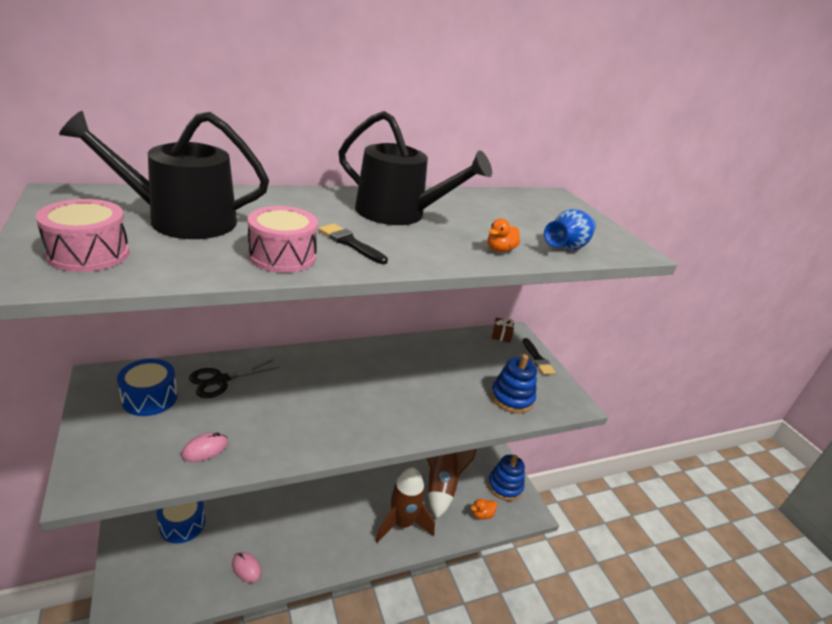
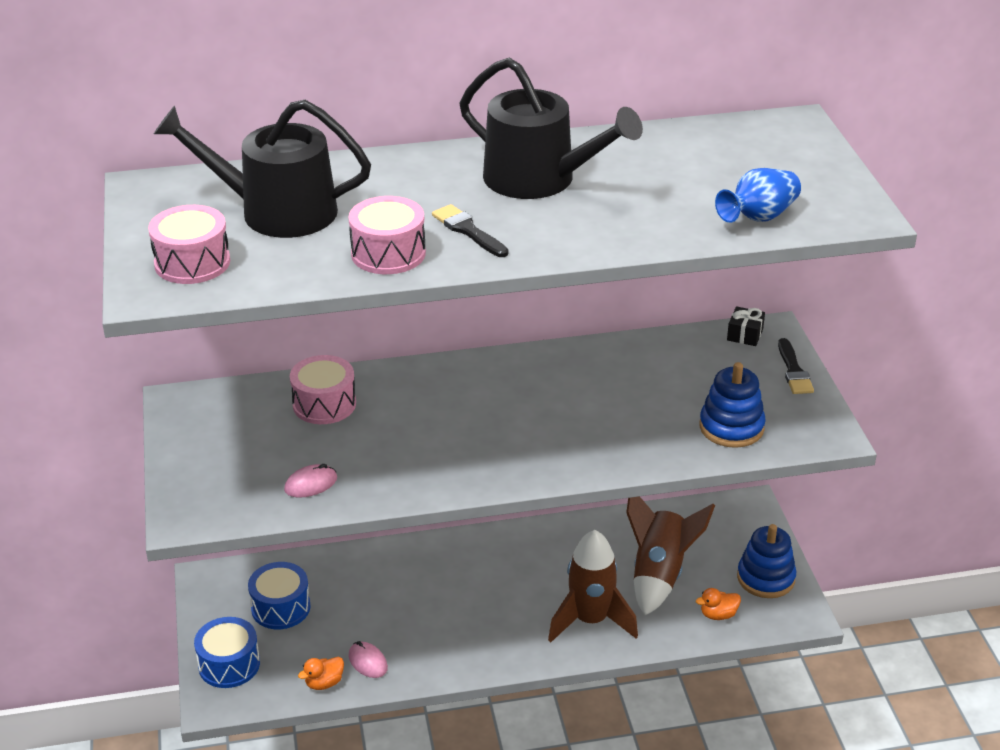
camera: 15 degrees right, 5 degrees up
blue drum [117,359,177,416] -> blue drum moved to [194,617,260,688]
black scissors [189,359,280,398] -> pink drum [290,355,356,424]
orange duck [488,218,520,252] -> orange duck moved to [298,657,344,690]
brown gift [492,318,514,343] -> black gift [727,306,765,346]

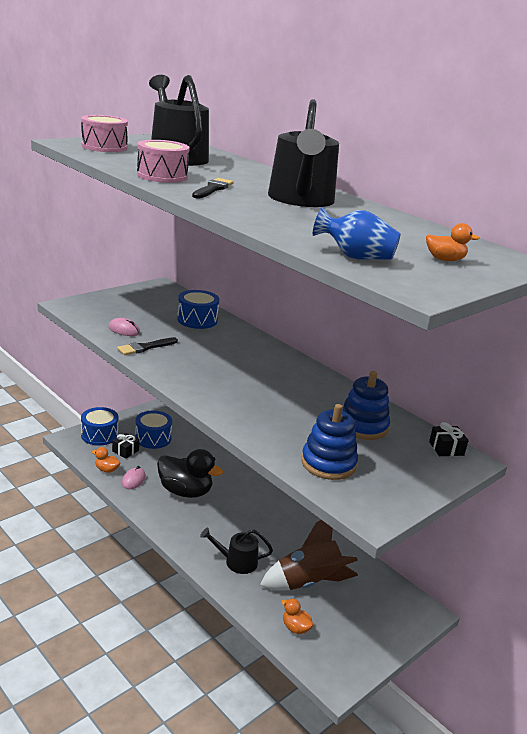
camera: 55 degrees right, 10 degrees down
pink drum [290,355,356,424] -> blue drum [177,290,219,329]
brown rocket [548,530,638,643] -> black watering can [200,528,273,574]
blue stacking toy [737,524,796,598] -> blue stacking toy moved to [342,371,390,440]
black brush [778,338,814,394] -> black brush moved to [117,337,178,355]
none -> black gift [112,433,140,459]
none -> black duck [157,449,223,498]
none -> orange duck [426,223,479,261]

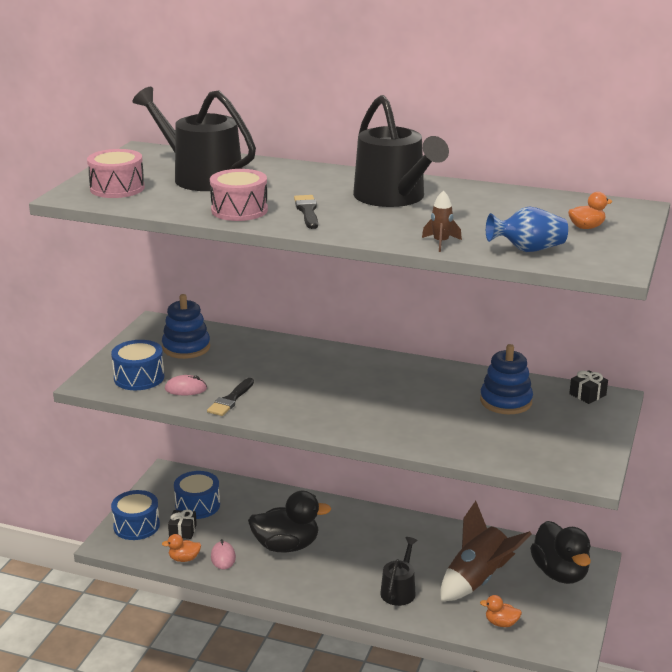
camera: 25 degrees left, 0 degrees up
blue drum [177,290,219,329] -> blue drum moved to [111,340,164,390]
black watering can [200,528,273,574] -> black watering can turned 135 degrees clockwise [380,537,418,606]
blue stacking toy [301,404,358,480] -> blue stacking toy moved to [162,294,210,359]
none -> brown rocket [422,191,462,252]
none -> black duck [530,521,591,584]

